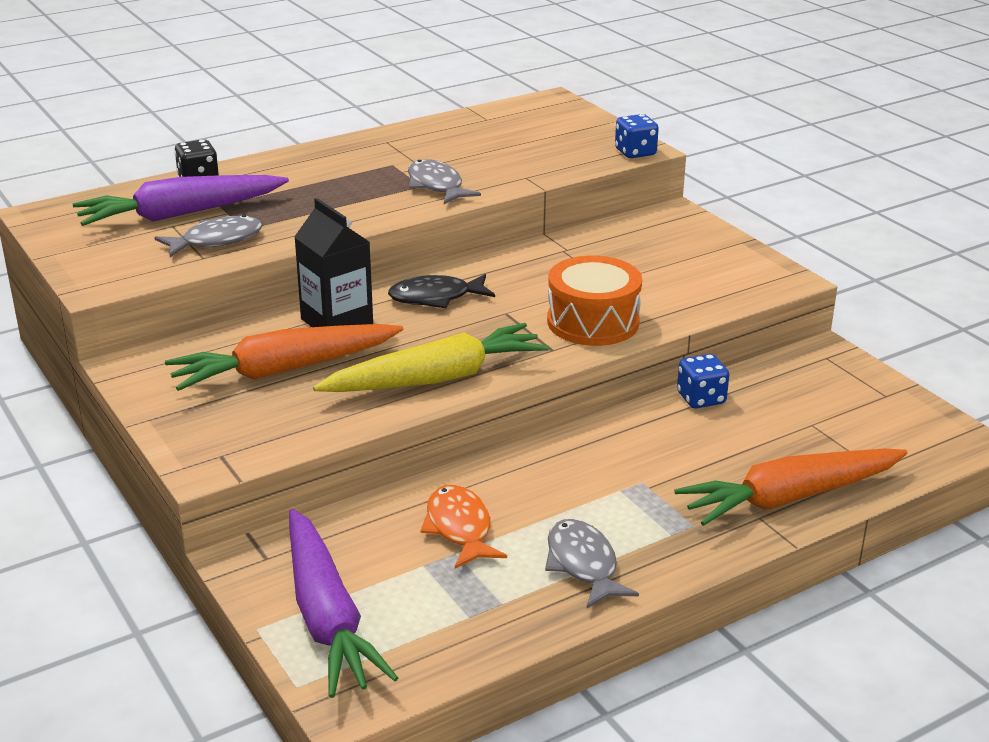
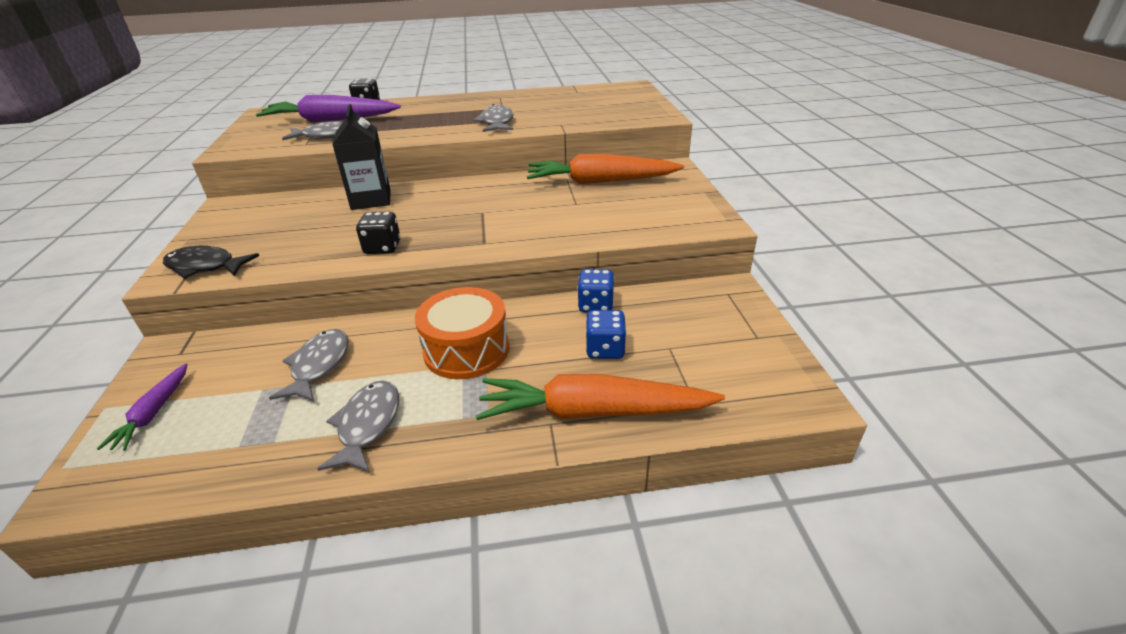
camera: 25 degrees right, 5 degrees up
orange carrot [165,324,403,391] -> orange carrot moved to [527,154,684,184]
purple carrot [289,509,398,698] -> purple carrot [97,363,188,451], size x0.51
yellow carrot [313,323,549,392] -> black dice [356,212,401,254]
black fish [388,274,495,308] -> black fish moved to [163,246,259,279]
orange fish [421,485,507,568] -> grey fish [269,329,349,402]
orange drum [547,256,642,346] -> orange drum moved to [415,287,509,379]
blue dice [615,114,659,158] -> blue dice moved to [586,310,626,359]

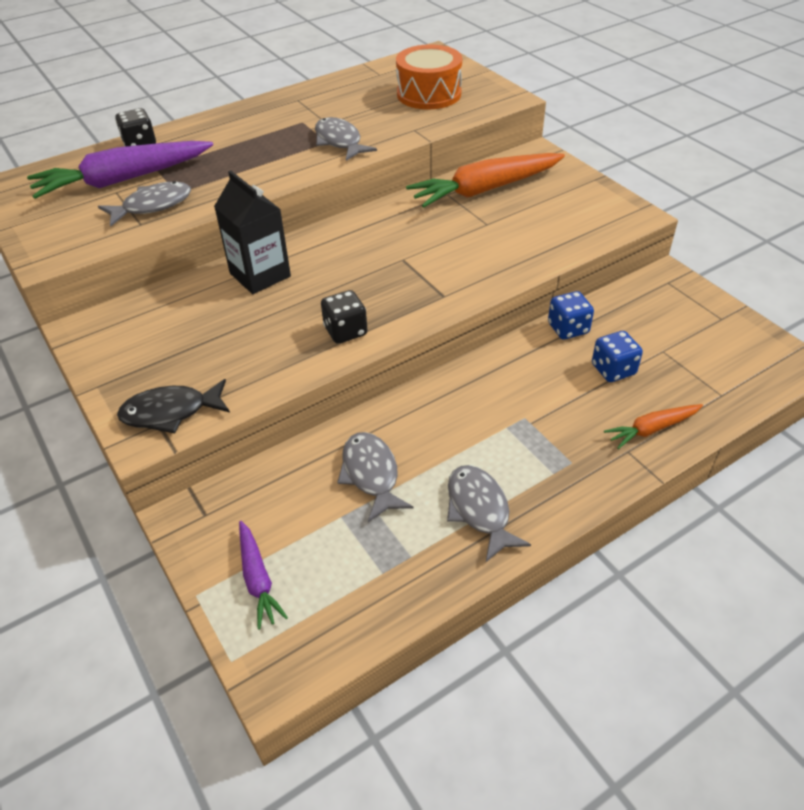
camera: 25 degrees left, 10 degrees up
orange drum [415,287,509,379] -> orange drum moved to [396,44,462,110]
orange carrot [476,374,725,420] -> orange carrot [604,404,703,449], size x0.51

